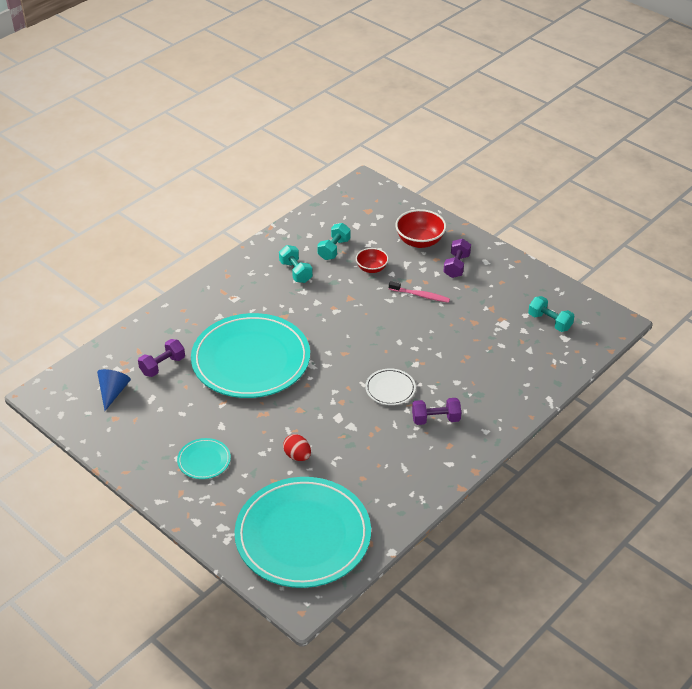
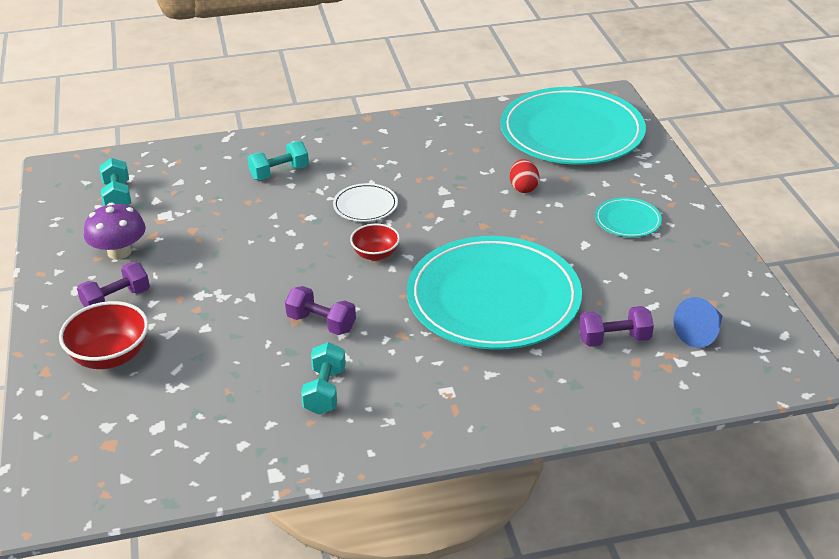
camera: 145 degrees left, 5 degrees down
turquoise dumbbell [317,223,351,260] -> turquoise dumbbell moved to [248,141,309,180]
red bowl [356,248,389,273] -> red bowl moved to [350,223,400,261]
pink toothbrush [389,281,450,303] -> none
purple dumbbell [412,398,461,425] -> purple dumbbell moved to [285,286,356,335]
none -> purple mushroom [84,202,146,260]

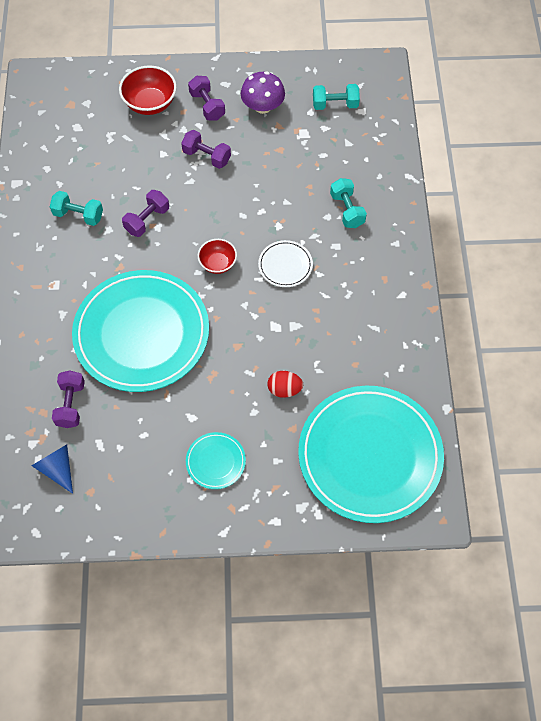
camera: 100 degrees right, 25 degrees up
none -> purple dumbbell [181,130,231,169]

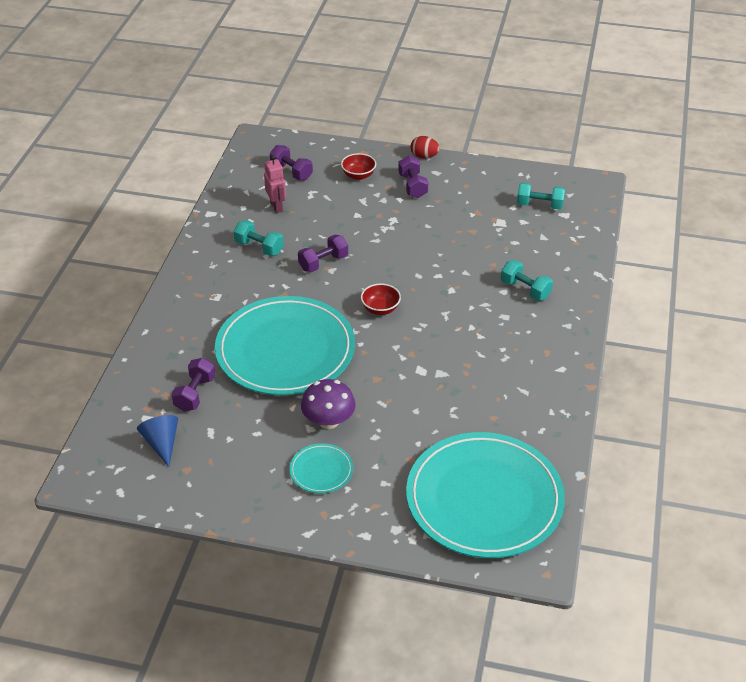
camera: 15 degrees right, 20 degrees down
red bowl [119,66,177,115] -> red bowl [341,153,376,180], size x0.63
purple dumbbell [181,130,231,169] -> purple dumbbell moved to [270,145,313,180]
purple mushroom [241,71,285,114] -> purple mushroom moved to [301,379,356,429]
white plate [258,240,313,287] -> none
red egg [268,371,303,398] -> red egg moved to [410,136,440,159]
turquoise dumbbell [330,178,367,228] -> turquoise dumbbell turned 45 degrees counterclockwise [501,260,553,301]
none -> pink robot [264,155,286,213]

